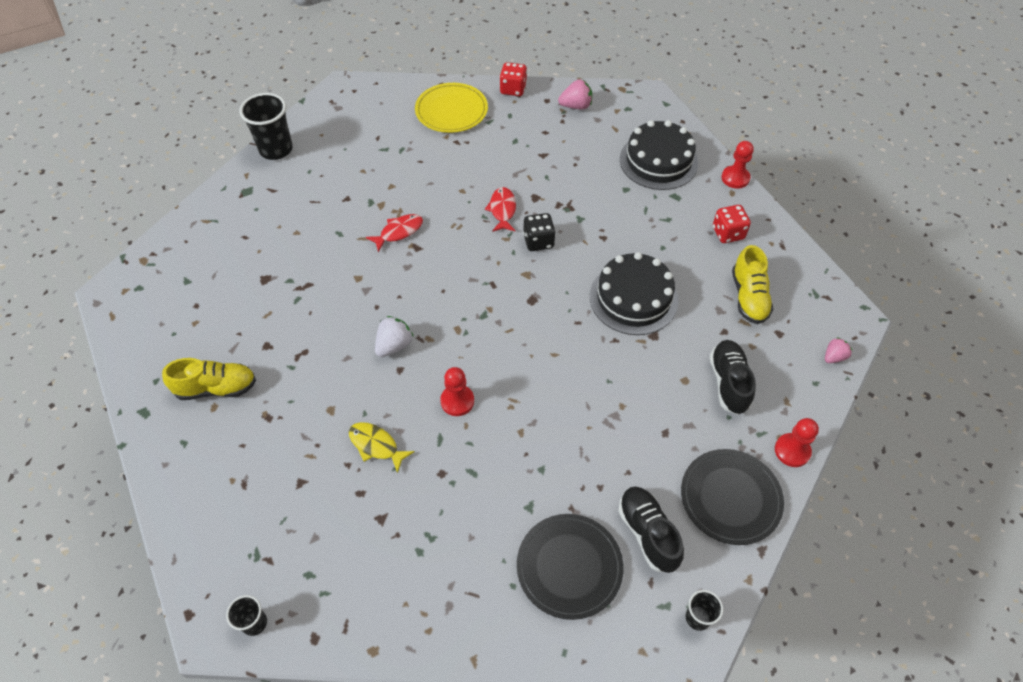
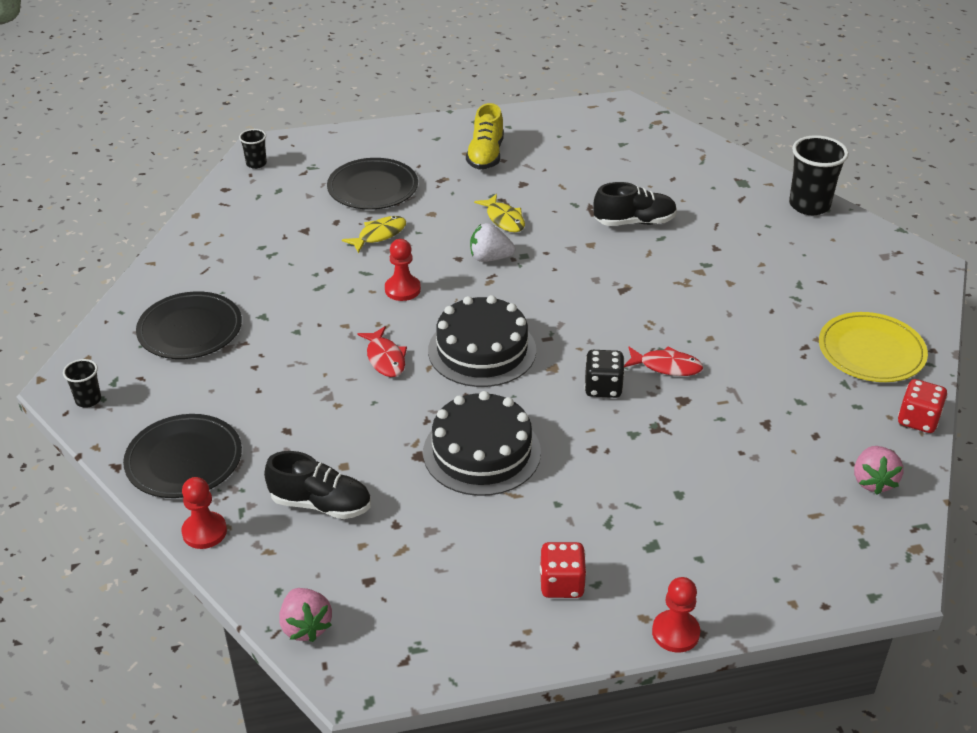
camera: 105 degrees right, 15 degrees down
red fish [366,214,423,252] -> red fish moved to [357,326,407,377]
white strawberry [375,316,414,357] -> white strawberry turned 135 degrees clockwise [470,223,515,262]
black shoe [618,487,684,573] -> black shoe moved to [594,182,677,226]
black cake [620,120,698,190] -> black cake moved to [428,295,536,387]
yellow shoe [732,245,774,324] -> none
pink strawberry [825,337,852,363] -> pink strawberry [279,588,332,642], size x1.52
none -> black plate [327,158,418,210]
none -> yellow fish [474,194,525,232]

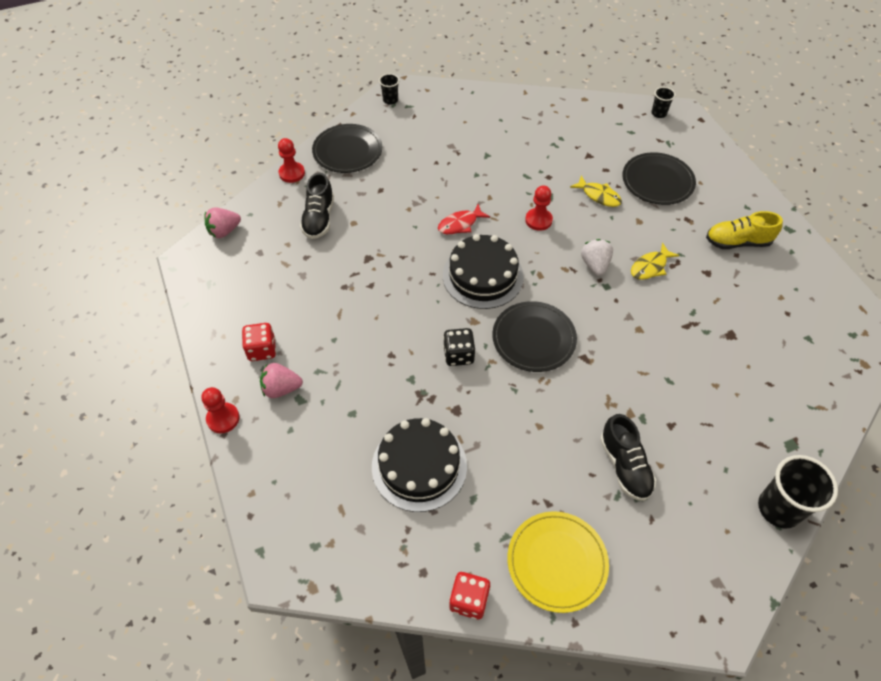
camera: 80 degrees right, 15 degrees up
black plate [136,291,242,359] -> black plate moved to [492,301,577,372]
black cake [423,391,541,496] -> black cake moved to [372,418,467,512]
black shoe [594,182,677,226] -> black shoe moved to [600,414,656,501]
red fish [624,347,703,376] -> none
pink strawberry [854,446,904,494] -> pink strawberry moved to [260,363,303,398]

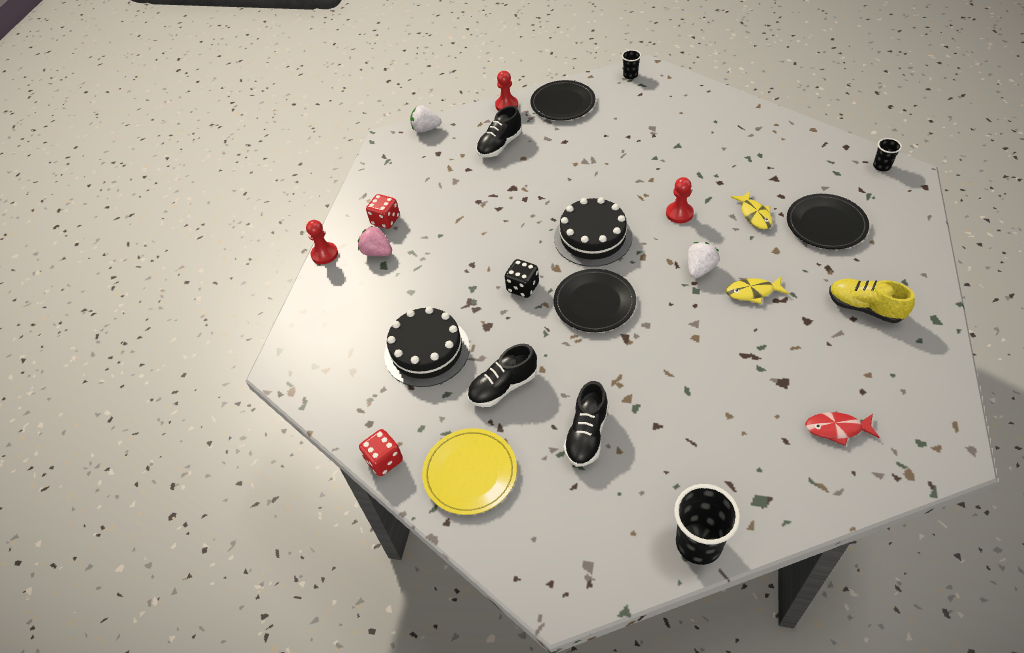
camera: 40 degrees right, 5 degrees down
pink strawberry [205,207,241,238] -> white strawberry [410,105,441,133]
red fish [438,203,490,234] -> red fish moved to [805,412,880,446]
none -> black shoe [467,344,537,407]

